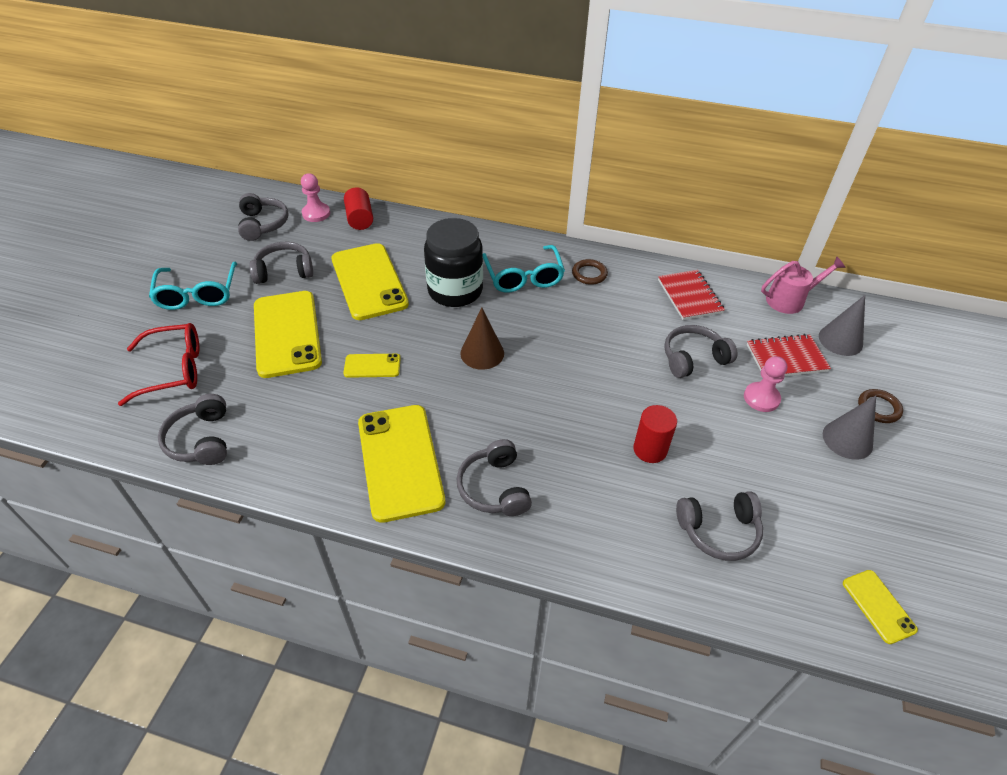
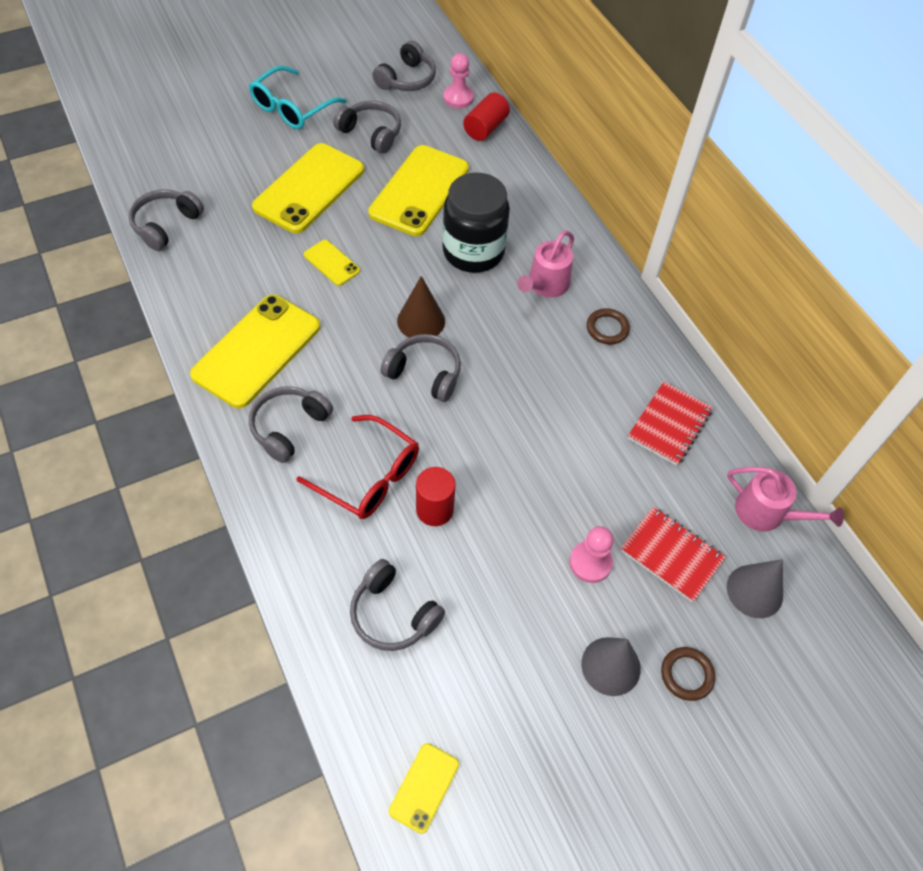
camera: 45 degrees right, 10 degrees up
red glasses [118,323,199,406] -> red glasses moved to [296,415,419,519]
turquoise glasses [483,245,565,293] -> pink watering can [517,231,574,298]
grey headphones [664,325,737,378] -> grey headphones moved to [380,334,461,402]

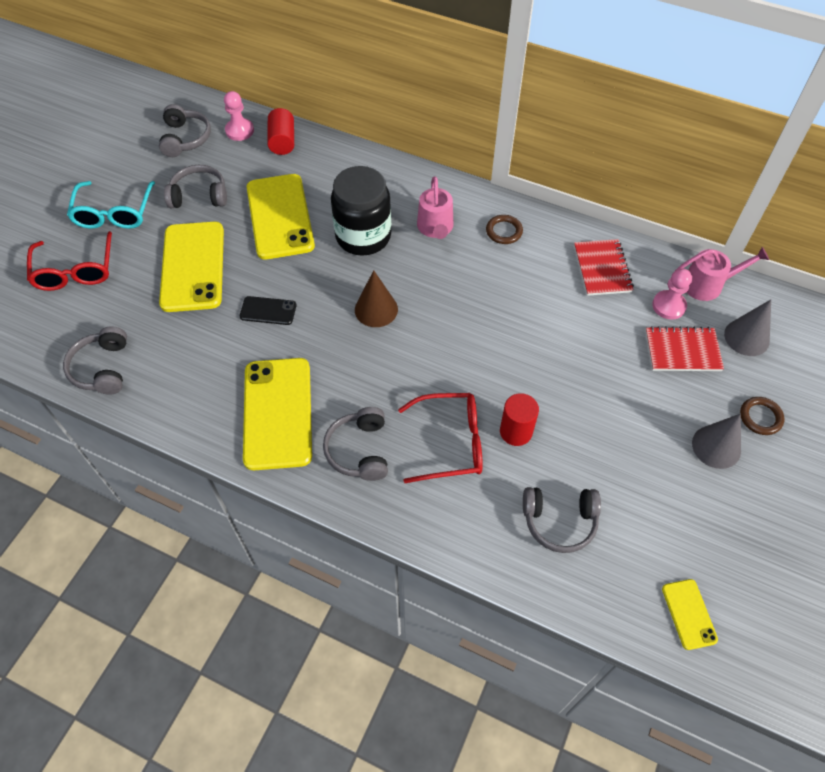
camera: 35 degrees left, 0 degrees up
yellow phone [304,240,360,286] -> black phone [240,296,296,325]
grey headphones [380,334,461,402] -> none
pink pawn [569,526,614,583] -> pink pawn moved to [652,269,692,320]
none -> red glasses [27,231,112,291]

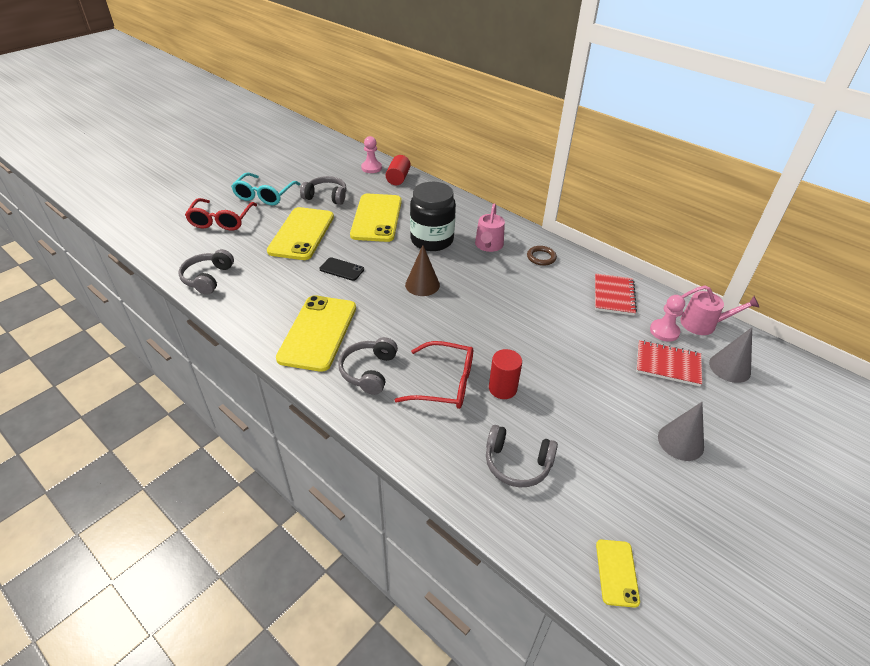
camera: 15 degrees right, 15 degrees down
grey headphones [159,104,211,157] -> none
brown ring [740,397,784,435] -> none

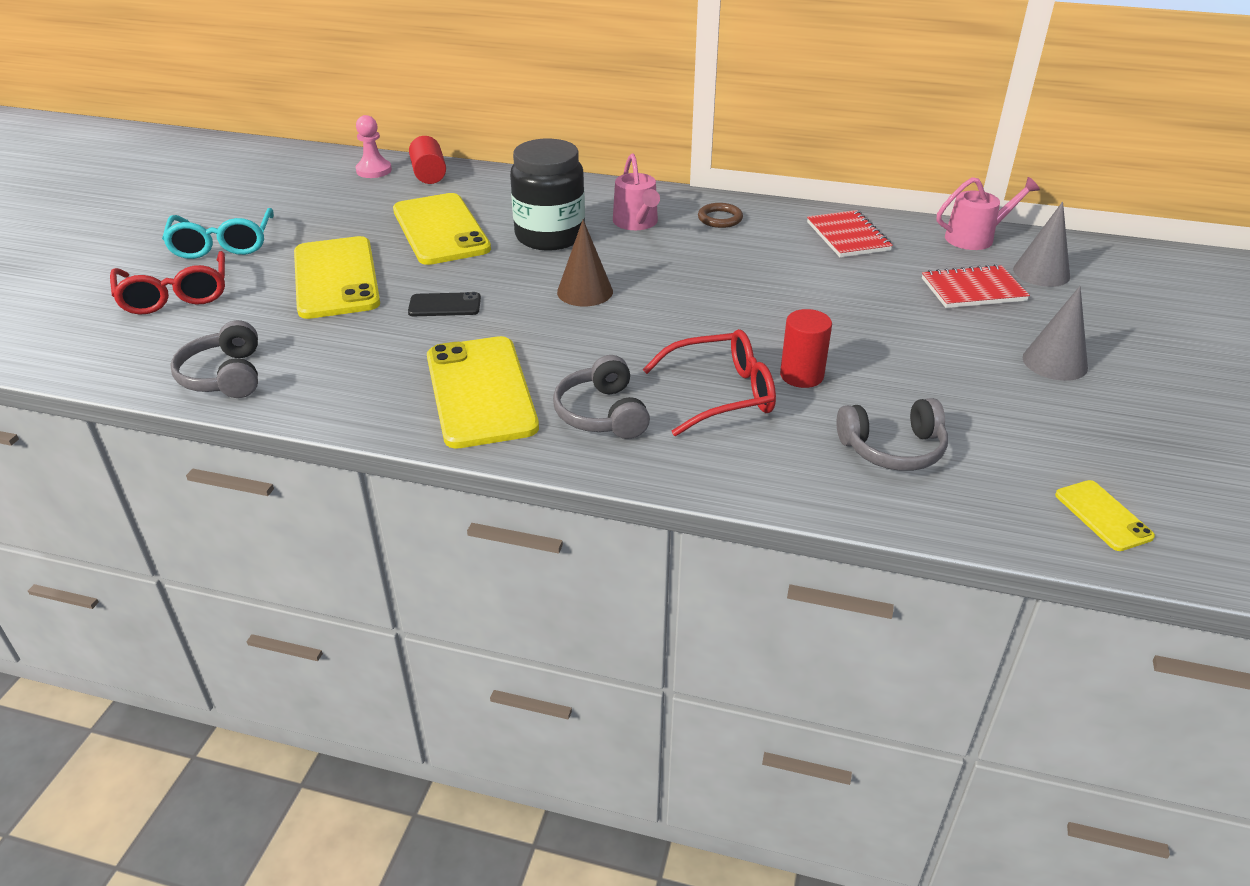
camera: 25 degrees left, 5 degrees down
grey headphones [300,176,347,205] -> none
pink pawn [650,295,685,342] -> none

